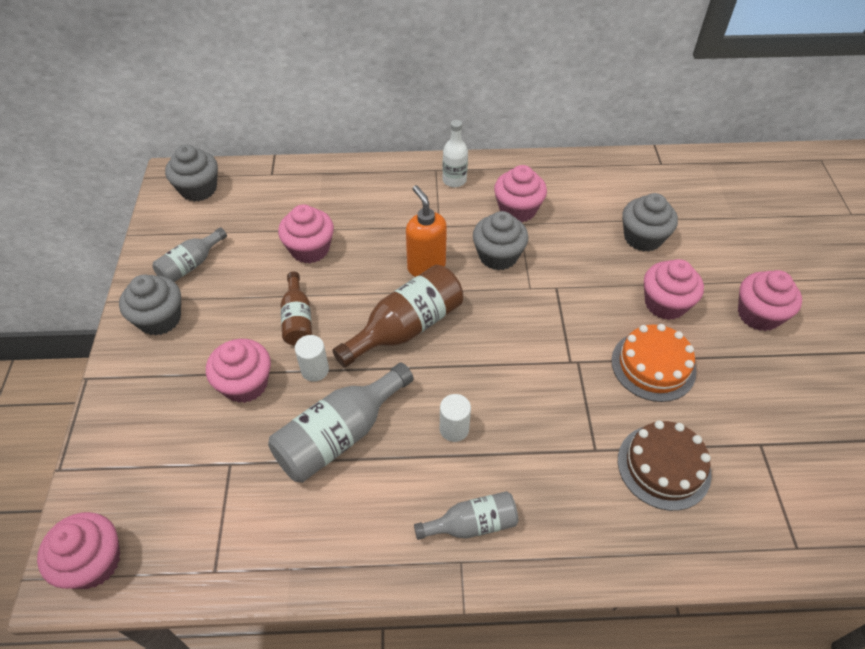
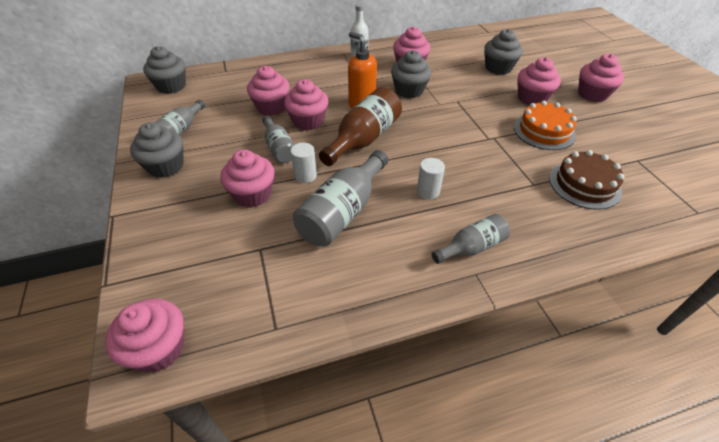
camera: 15 degrees left, 5 degrees down
brown bottle [281,272,312,346] -> grey bottle [262,116,294,163]
none -> pink cupcake [284,79,329,130]

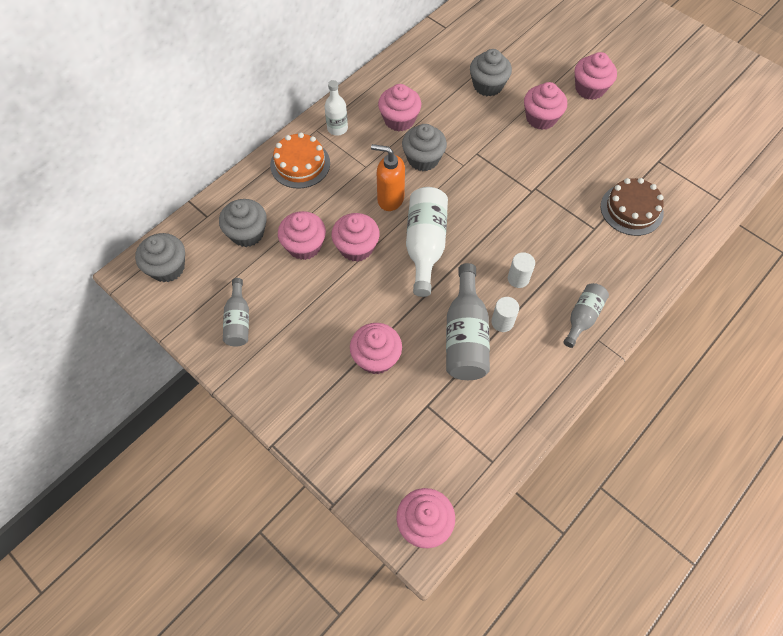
camera: 30 degrees left, 15 degrees up
grey cupcake [130,122,184,178] -> grey cupcake moved to [219,199,267,247]
grey bottle [262,116,294,163] -> none
white cylinder [291,143,317,183] -> white cylinder moved to [491,297,519,332]
brown bottle [319,87,402,166] -> white bottle [406,187,448,297]
orange cake [514,101,577,150] -> orange cake moved to [270,133,330,189]

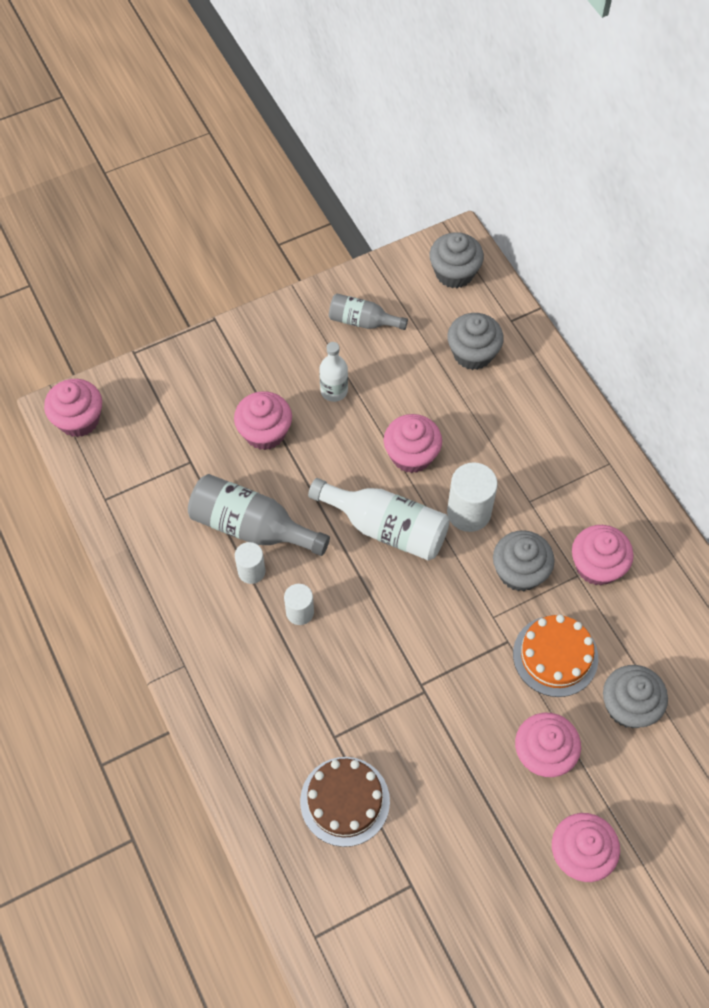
camera: 110 degrees right, 0 degrees up
orange cake [270,133,330,189] -> orange cake moved to [513,615,598,697]
pink cupcake [278,211,326,260] -> none
white bottle [325,80,348,136] -> white bottle moved to [319,342,348,402]
orange soap dispenser [371,144,405,211] -> white cylinder [447,462,498,532]
grey bottle [563,283,609,348] -> none

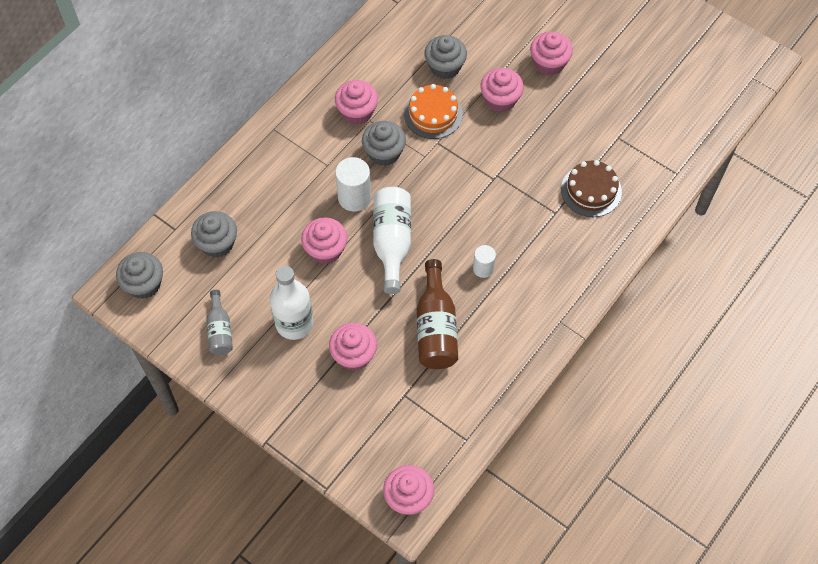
camera: 115 degrees left, 0 degrees up
grey bottle [188,474,330,556] -> brown bottle [417,259,458,369]
white cylinder [235,542,265,584] -> none
white bottle [319,342,348,402] -> white bottle [270,266,313,340], size x1.67

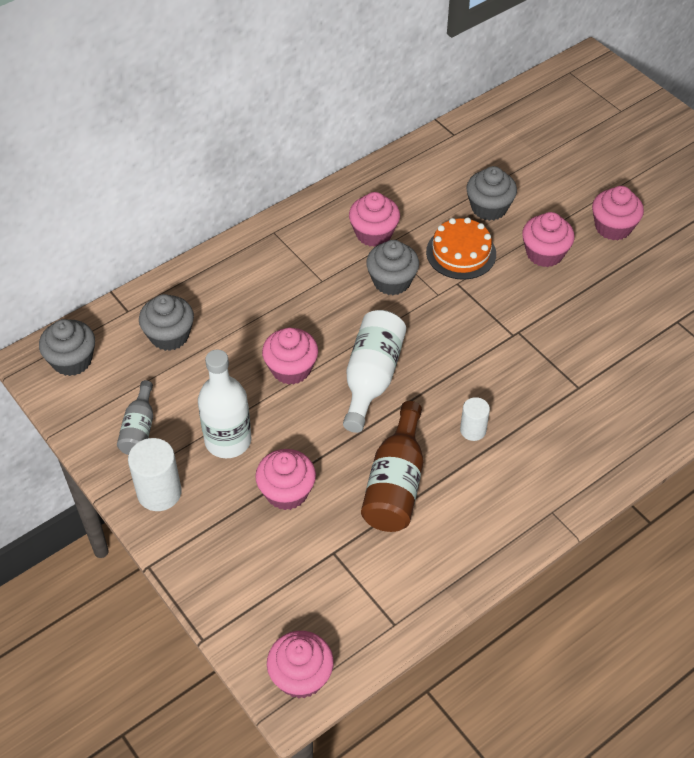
camera: 15 degrees right, 10 degrees down
white cylinder [335,157,371,212] -> white cylinder moved to [128,438,182,511]
brown cake [561,160,622,217] -> none

